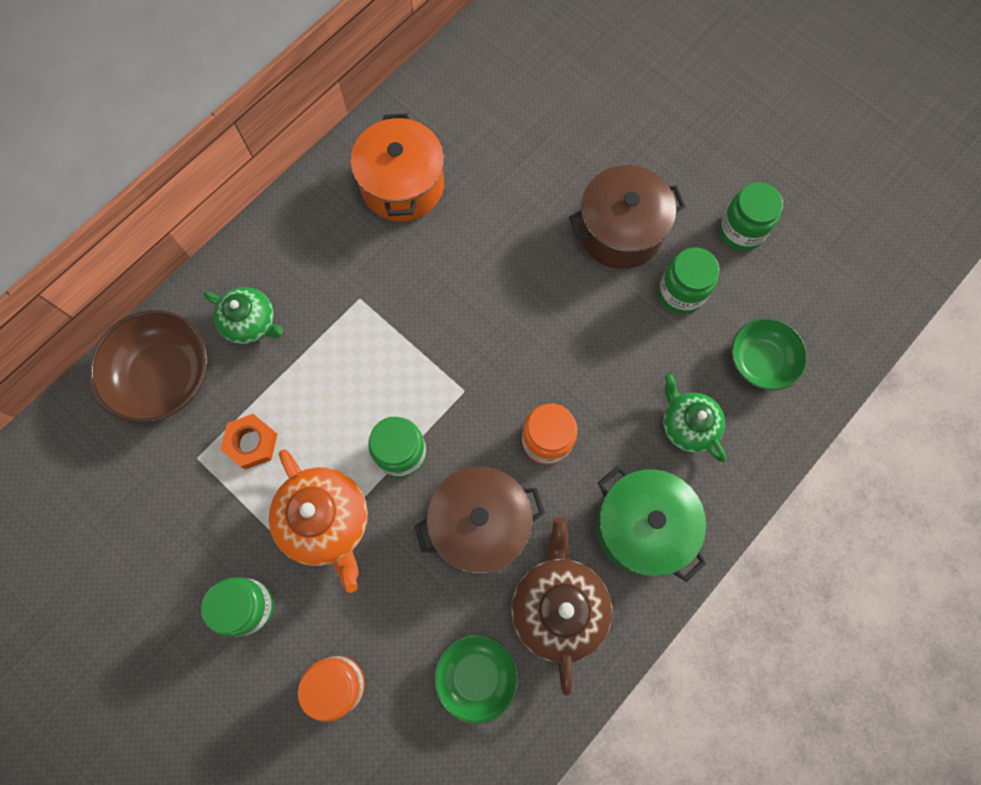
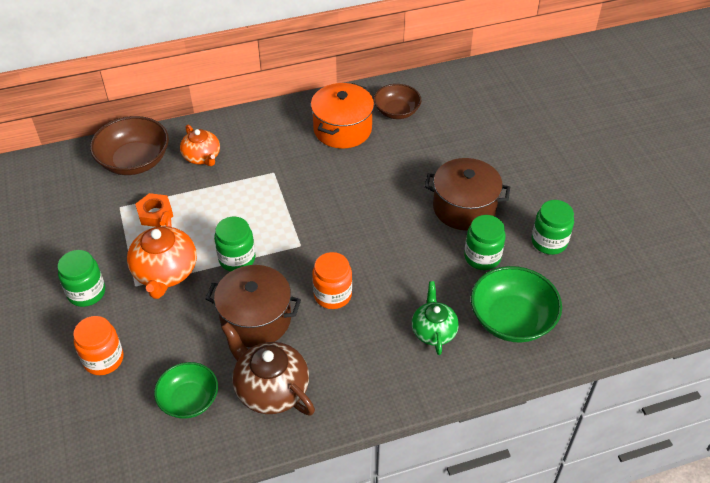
camera: 30 degrees right, 25 degrees down
green teapot [203,287,283,344] -> orange teapot [180,125,220,166]
brown teapot [511,517,612,696] -> brown teapot turned 75 degrees counterclockwise [221,322,315,416]
green pot [596,465,706,582] -> none
green bowl [731,318,807,391] -> green bowl [471,266,562,342], size x1.52
none -> brown bowl [374,84,422,119]

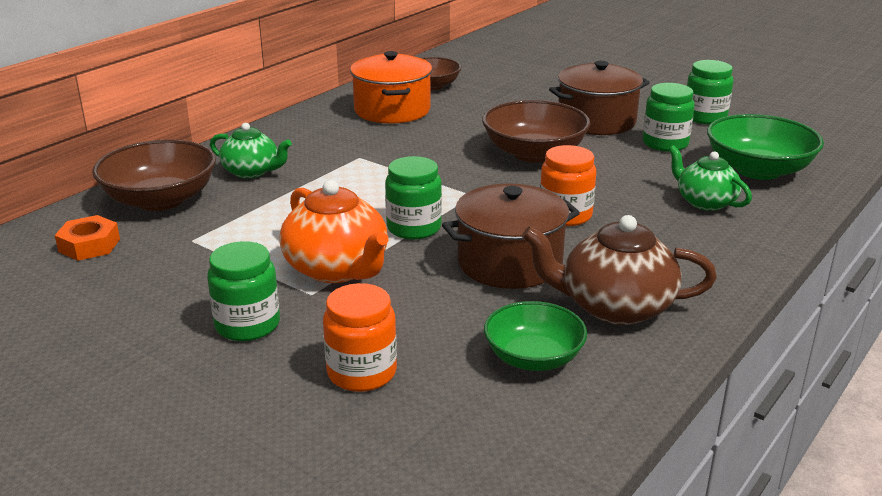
camera: 35 degrees left, 20 degrees down
orange nut [135,193,173,227] -> orange nut moved to [55,215,120,261]
orange teapot [180,125,220,166] -> green teapot [210,123,292,178]
none -> brown bowl [482,100,590,163]

